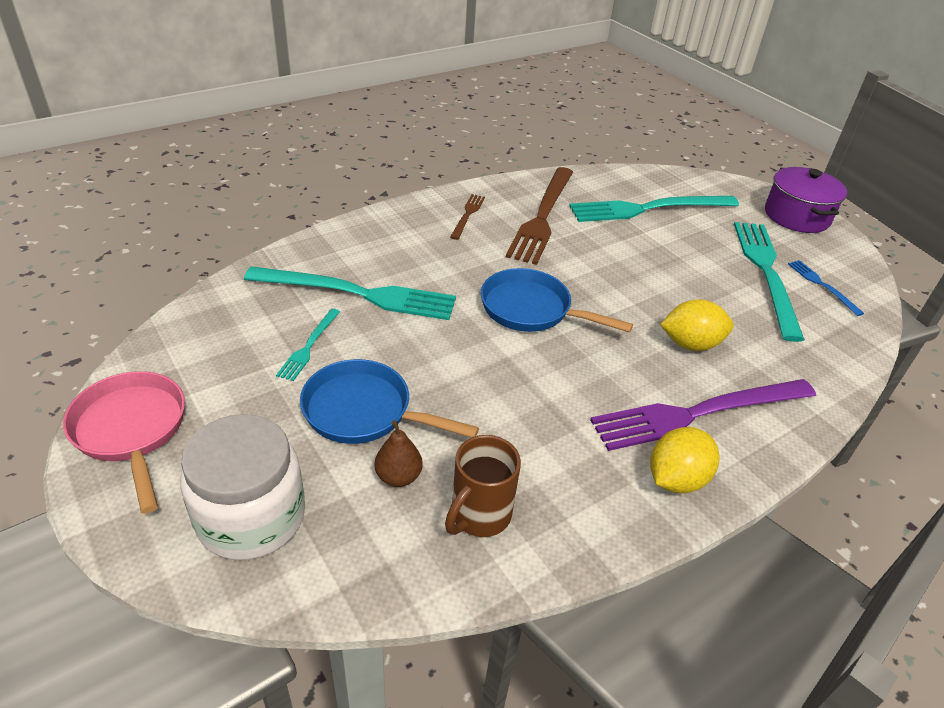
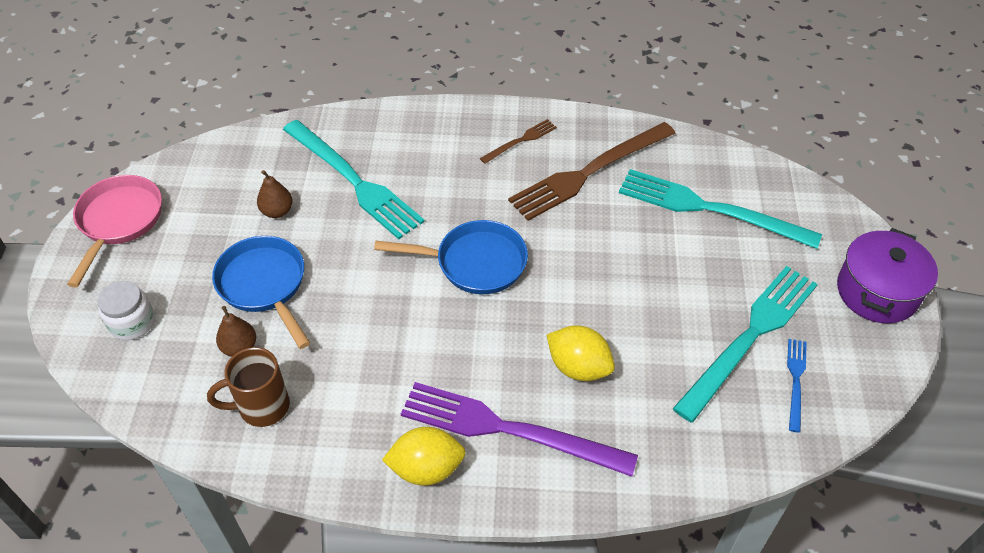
camera: 40 degrees right, 10 degrees up
white jar [181,414,305,560] -> white jar [98,281,155,340], size x0.57
turquoise fork [276,309,340,381] -> brown pear [257,170,293,218]
blue pan [481,268,633,332] -> blue pan turned 120 degrees clockwise [374,220,528,294]

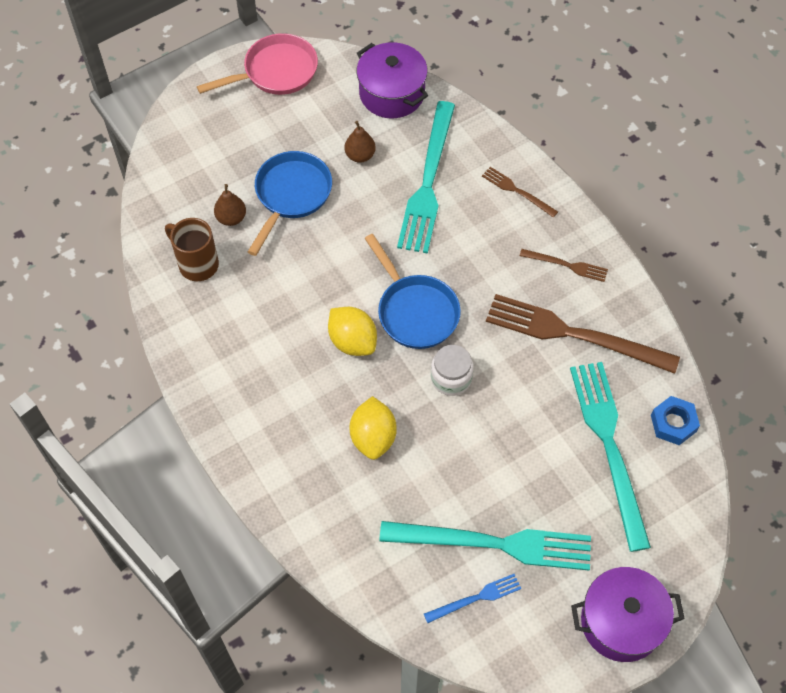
camera: 55 degrees right, 10 degrees up
white jar [98,281,155,340] -> white jar moved to [431,345,473,396]
yellow lemon [382,427,466,486] -> yellow lemon moved to [328,307,377,356]
purple fork [401,382,638,477] -> none
none -> purple pot [357,42,428,118]
none -> brown fork [482,167,558,218]
none -> blue nut [651,396,700,445]

